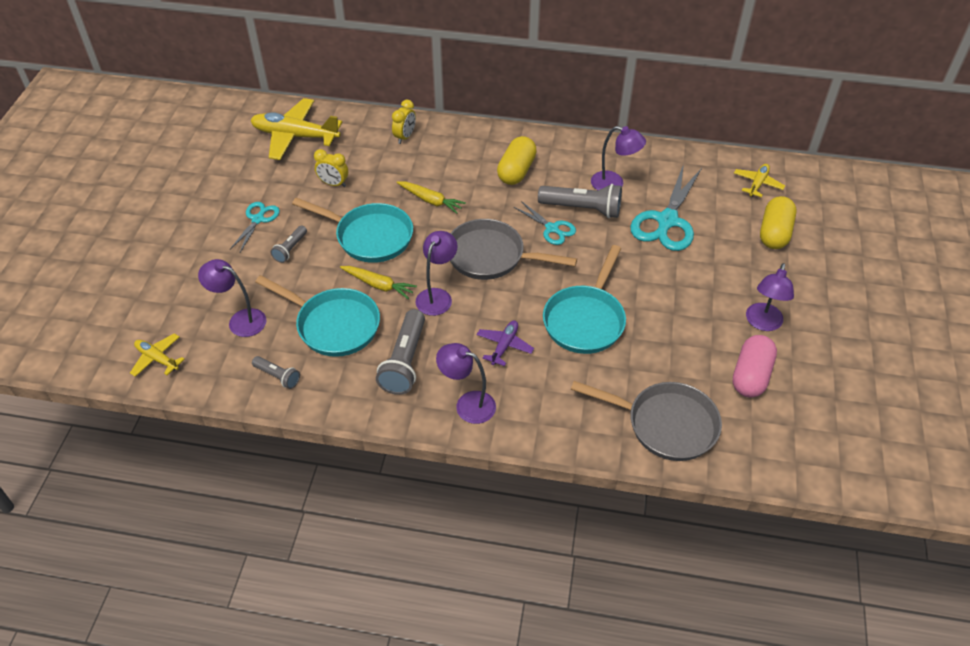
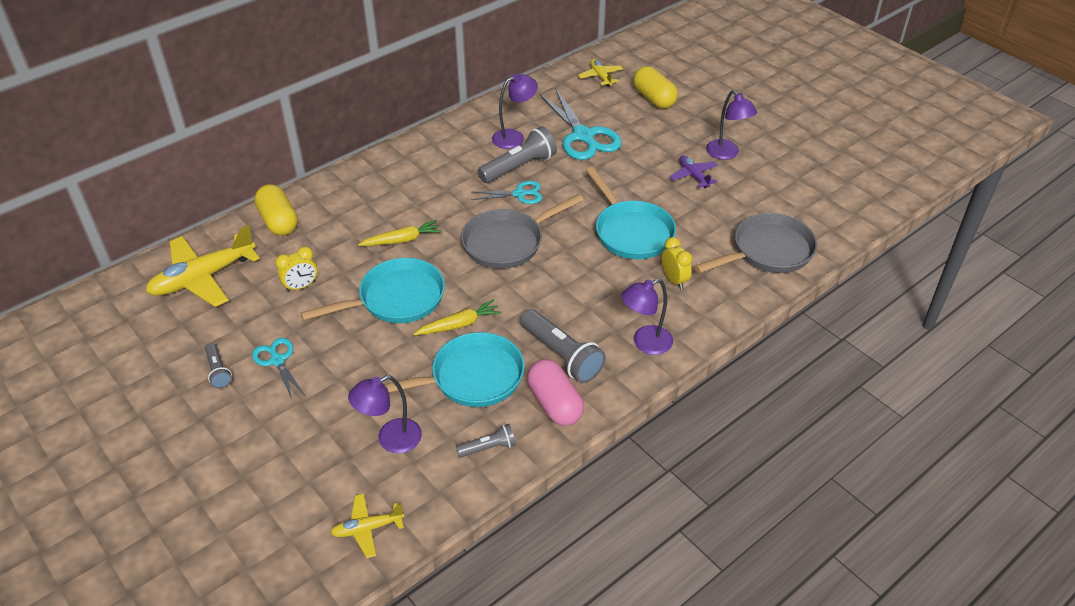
camera: 50 degrees left, 5 degrees down
grey flashlight [270,226,307,263] -> grey flashlight moved to [205,343,232,389]
yellow clock [392,100,416,144] -> yellow clock moved to [662,237,692,289]
purple lamp [416,231,458,316] -> none
purple plane [477,321,534,366] -> purple plane moved to [669,155,718,188]
yellow capsule [497,136,537,185] -> yellow capsule moved to [254,184,298,236]
pink capsule [733,335,777,398] -> pink capsule moved to [527,359,584,426]

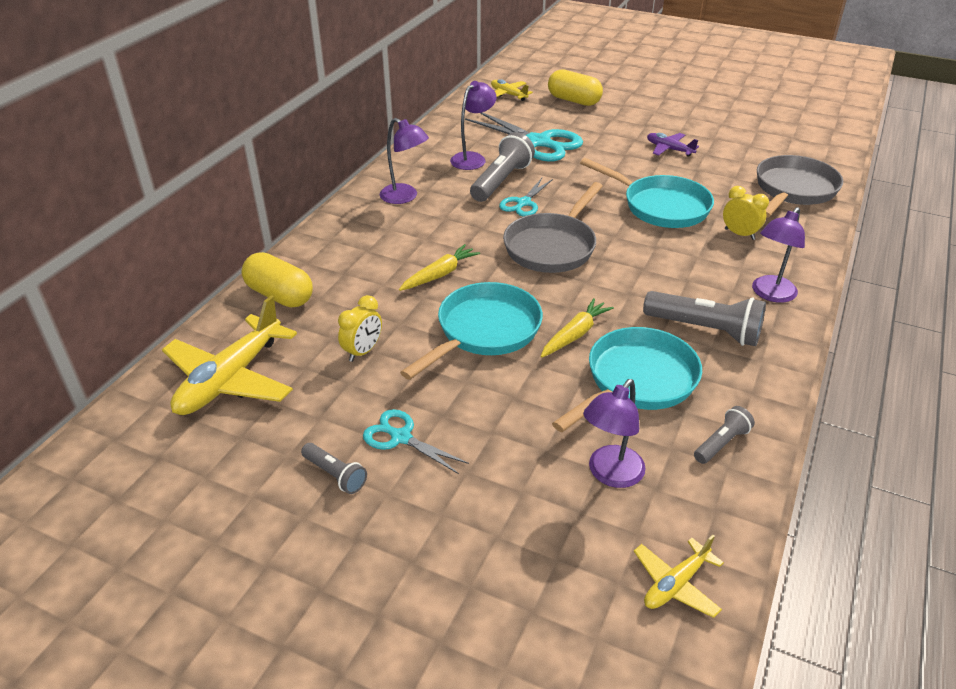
camera: 25 degrees left, 5 degrees down
turquoise scissors [471,181,542,204] -> turquoise scissors turned 150 degrees clockwise [499,177,553,217]
pink capsule [527,359,584,426] -> none
purple lamp [706,90,758,160] -> purple lamp moved to [380,118,429,204]

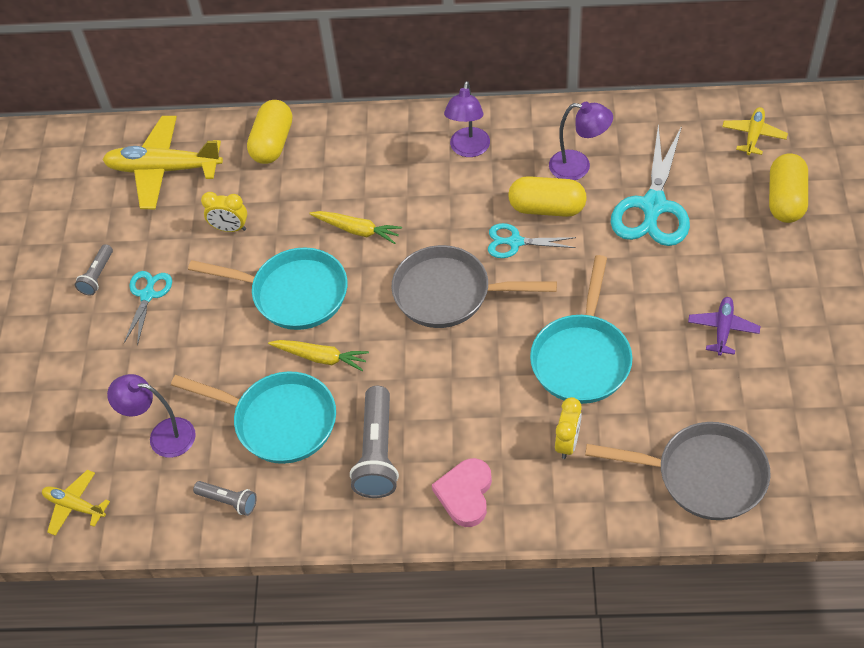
camera: 70 degrees right, 15 degrees up
grey flashlight [470,132,535,202] -> yellow capsule [508,176,587,217]
purple lamp [752,207,805,303] -> pink heart [432,458,492,527]

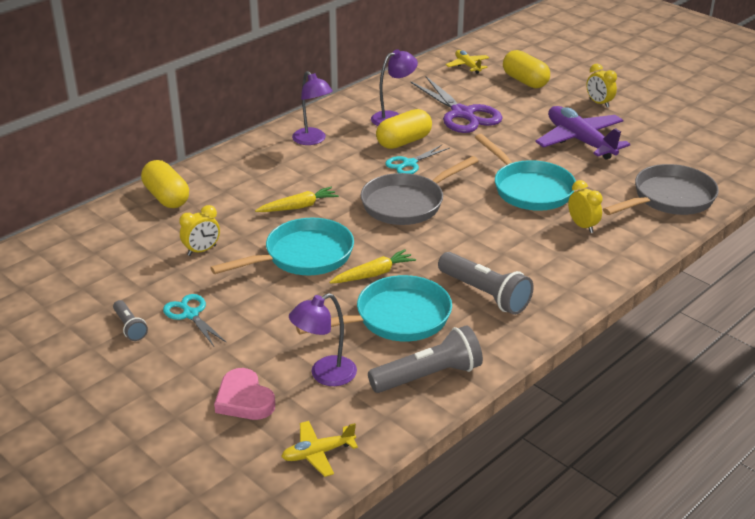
camera: 50 degrees left, 20 degrees down
yellow plane [102,116,223,209] -> none
grey flashlight [193,481,257,516] -> grey flashlight [368,325,483,393], size x1.84
pink heart [432,458,492,527] -> pink heart moved to [214,368,275,420]
turquoise scissors [611,124,690,246] -> purple scissors [410,76,503,133]
purple plane [688,297,761,356] -> purple plane [535,106,630,160], size x1.93
none -> yellow clock [586,64,617,108]

